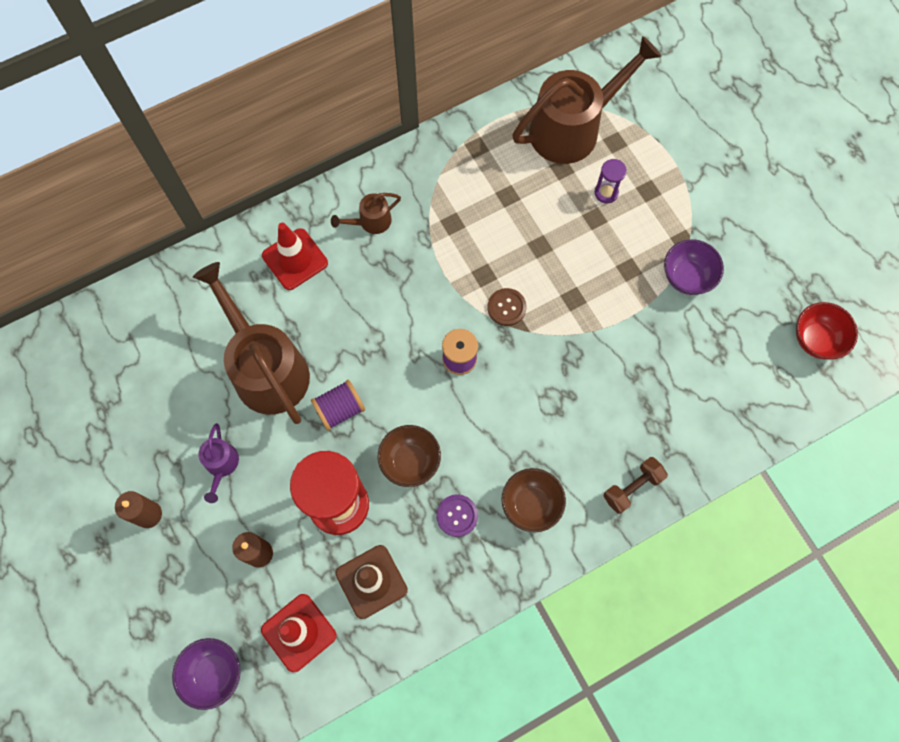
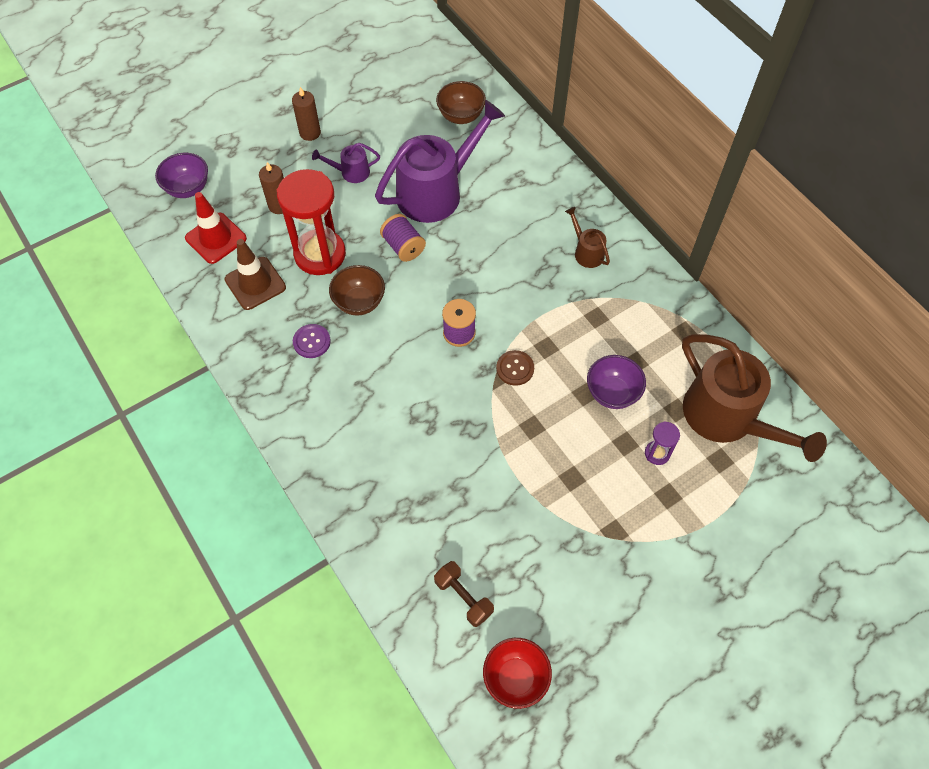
camera: 85 degrees right, 10 degrees down
brown watering can [193,262,310,424] -> purple watering can [375,100,505,223]
red traffic cone [262,223,328,290] -> none
brown bowl [501,468,566,532] -> brown bowl moved to [436,81,486,124]
brown dumbbell [604,457,668,514] -> brown dumbbell moved to [434,561,494,627]
purple bowl [664,239,724,295] -> purple bowl moved to [587,355,646,409]

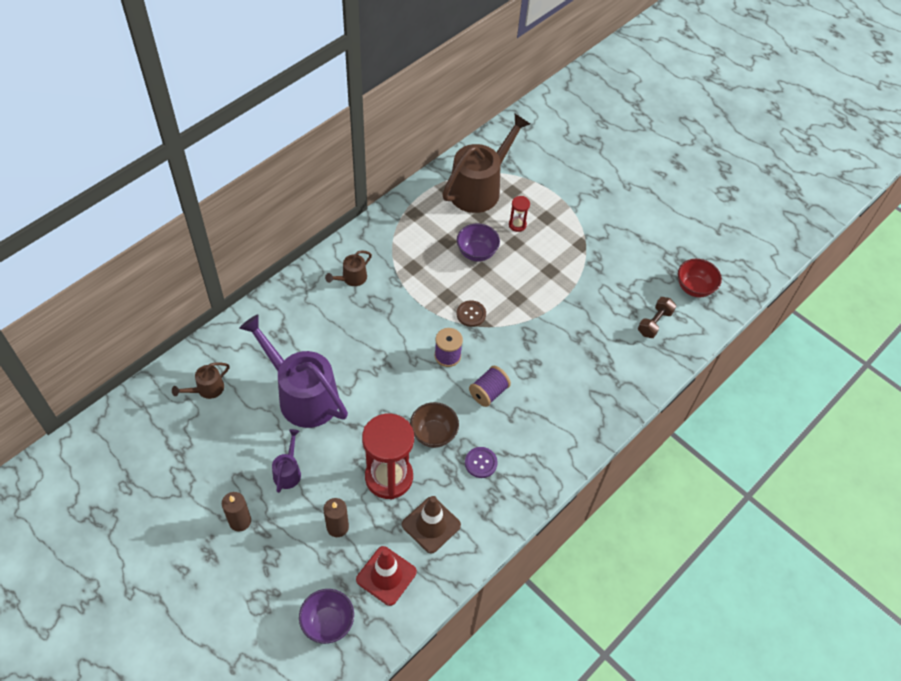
camera: 105 degrees left, 5 degrees down
purple watering can [312,143,380,183] -> purple watering can turned 150 degrees counterclockwise [272,429,301,493]
purple spool [380,214,426,262] -> purple spool moved to [469,366,511,407]
brown bowl [436,81,486,124] -> brown watering can [172,363,230,399]
purple hourglass [645,421,680,465] -> red hourglass [509,196,530,232]

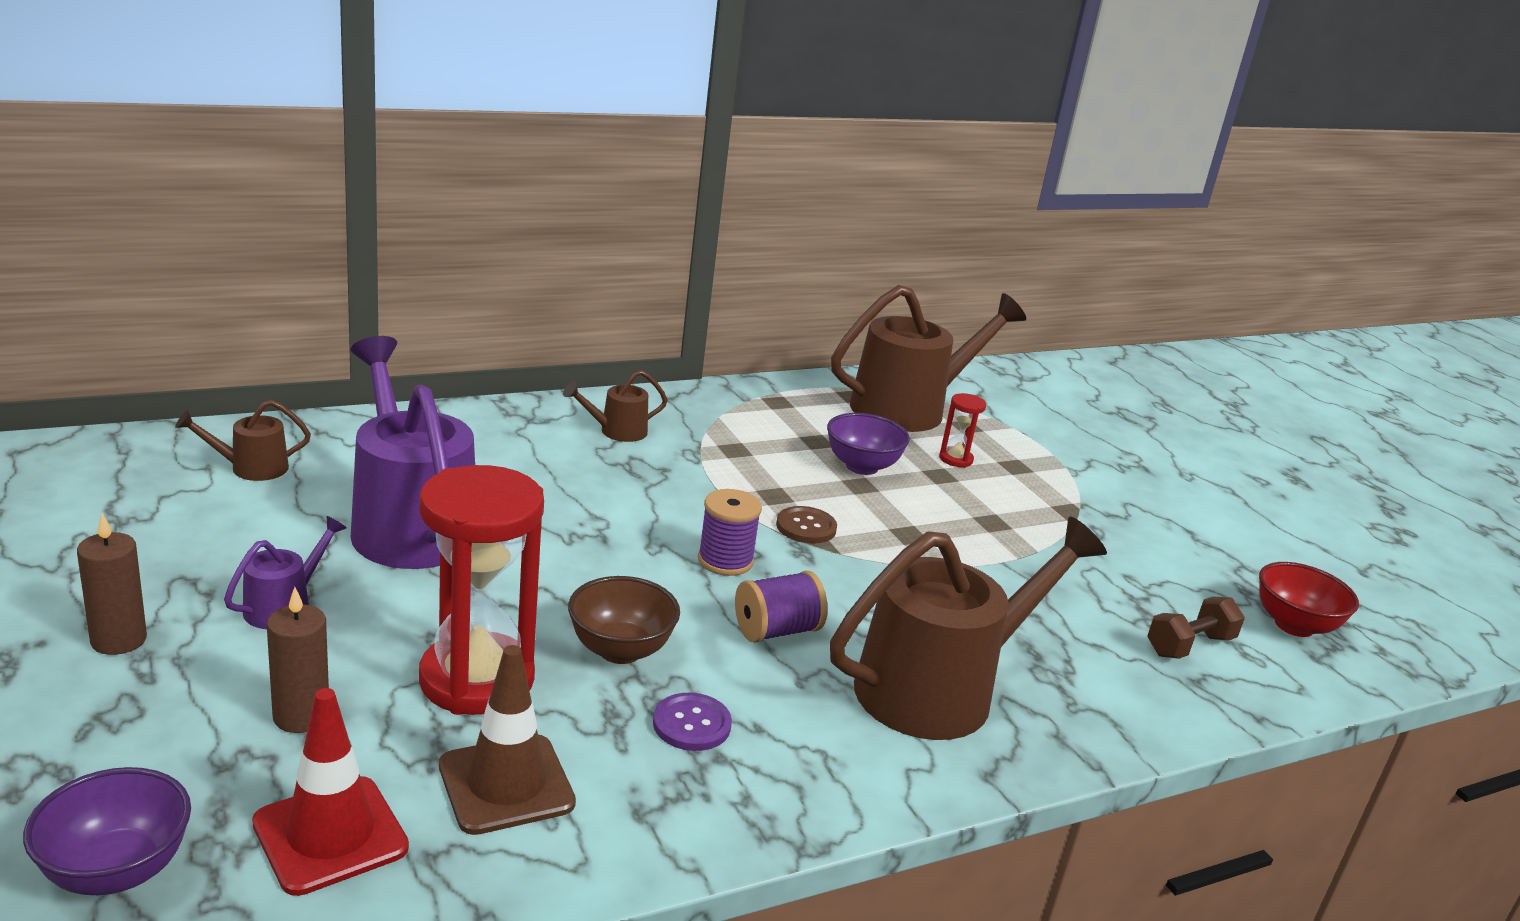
camera: 20 degrees right, 30 degrees down
none -> brown watering can [830,516,1107,740]

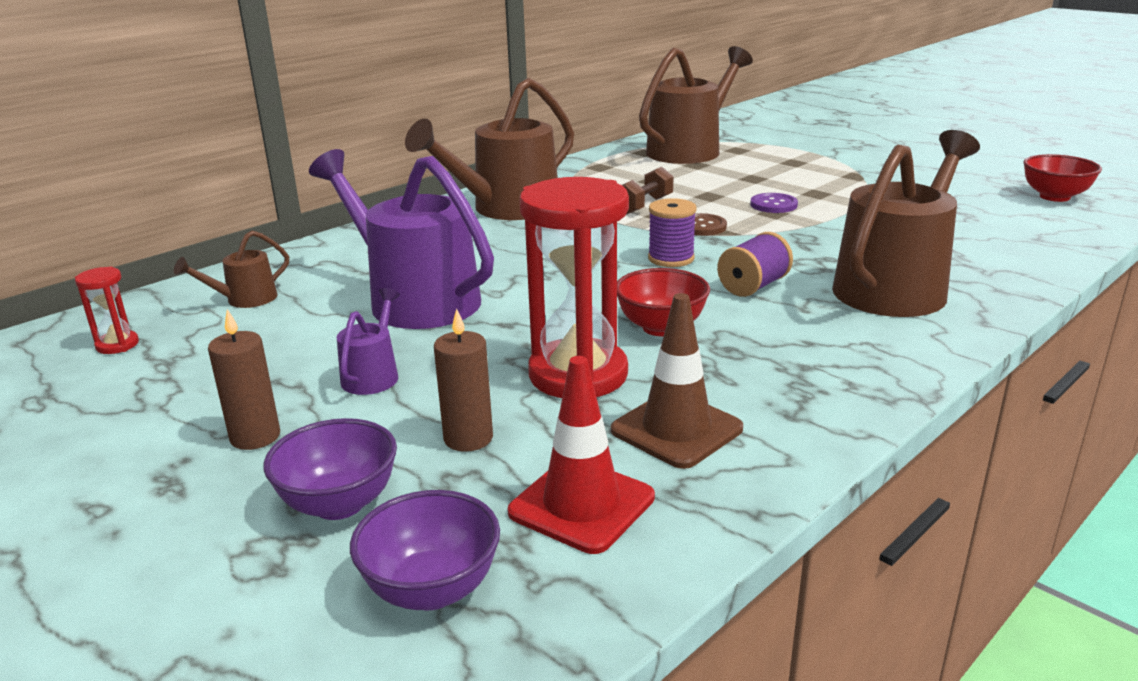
camera: 15 degrees left, 0 degrees up
brown watering can [563,370,668,442] -> brown watering can [405,78,574,220], size x2.23
brown bowl [568,576,680,664] -> red bowl [617,268,710,336]
purple button [653,693,732,751] -> purple button moved to [750,193,798,213]
purple bowl [827,413,910,475] -> purple bowl moved to [263,418,397,520]
red hourglass [939,393,986,468] -> red hourglass moved to [75,267,139,354]
brown dumbbell [1147,597,1245,659] -> brown dumbbell moved to [622,167,673,214]

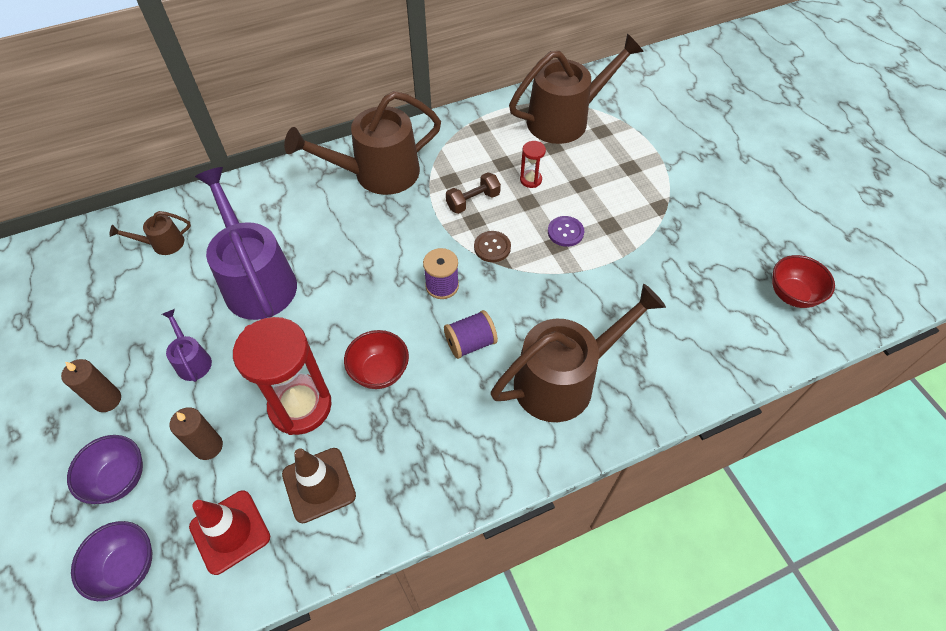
camera: 20 degrees right, 30 degrees up
red hourglass [75,267,139,354] -> red hourglass moved to [520,141,546,188]
purple watering can [337,288,400,395] -> purple watering can turned 60 degrees counterclockwise [162,309,212,382]

